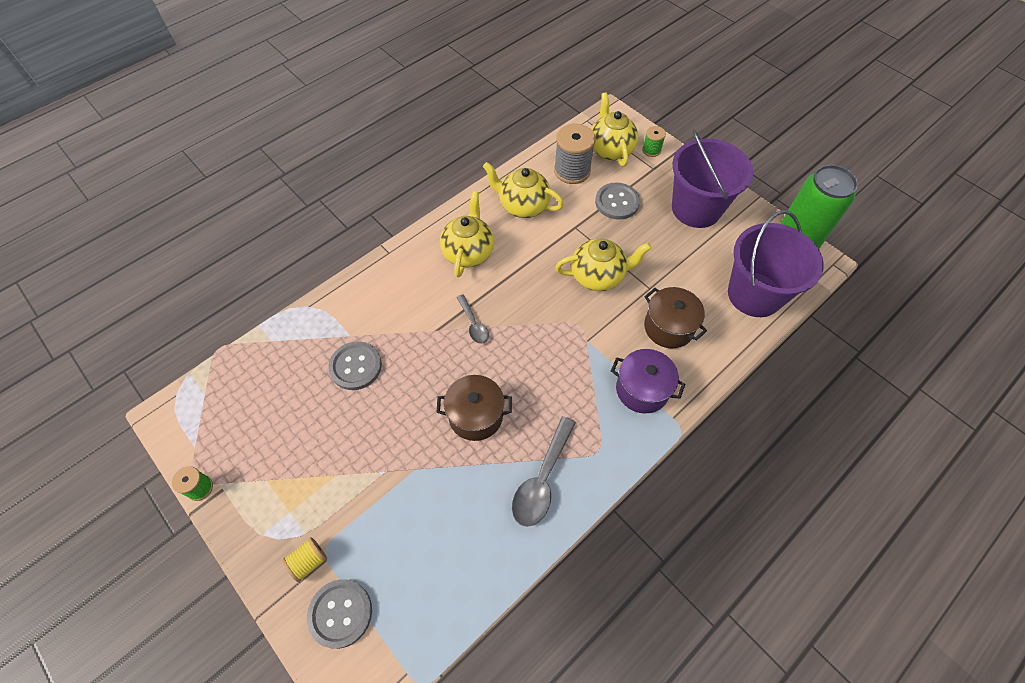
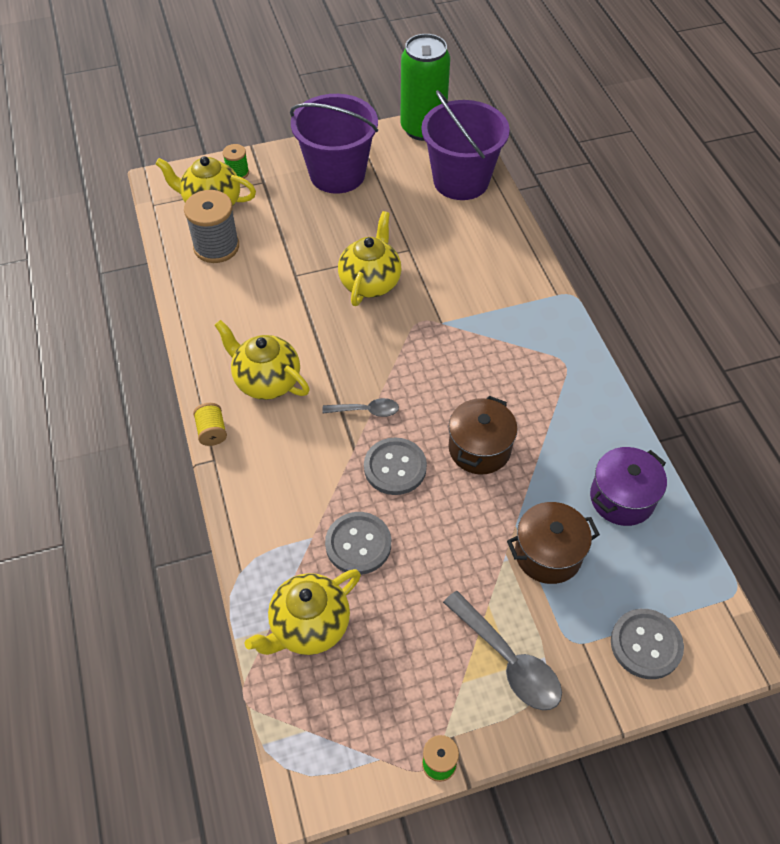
camera: 65 degrees left, 5 degrees down
yellow spool [282,537,327,582] -> yellow spool moved to [193,403,227,446]
yellow teapot [483,162,564,218] -> yellow teapot moved to [244,569,361,655]
grey spoon [512,416,576,527] -> grey spoon moved to [443,591,562,710]
grey button [595,182,640,220] -> grey button moved to [364,437,427,495]
purple pot [611,349,685,413] -> purple pot moved to [590,447,667,526]
brown pot [644,287,707,348] -> brown pot moved to [507,502,600,584]

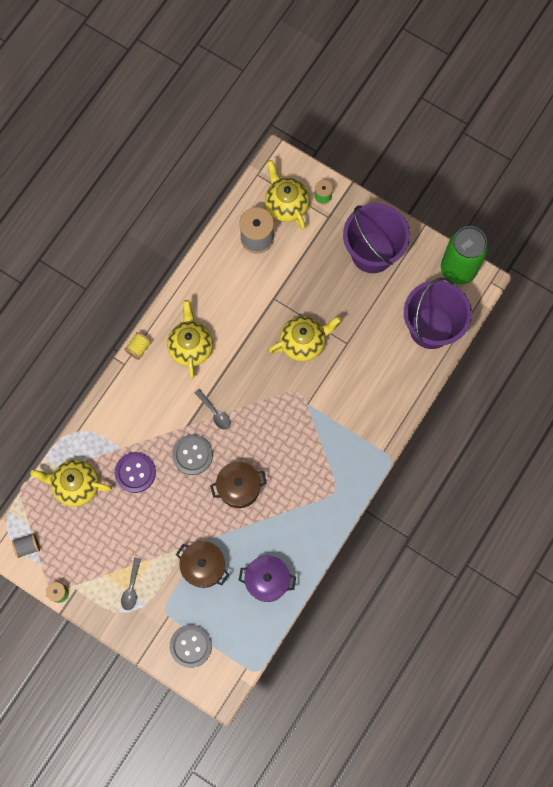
camera: 50 degrees right, 20 degrees up
grey button [325,512,391,575] -> purple button [115,452,156,493]
grey spoon [443,591,562,710] -> grey spoon [121,558,141,610], size x0.59
none -> grey spool [12,533,40,558]

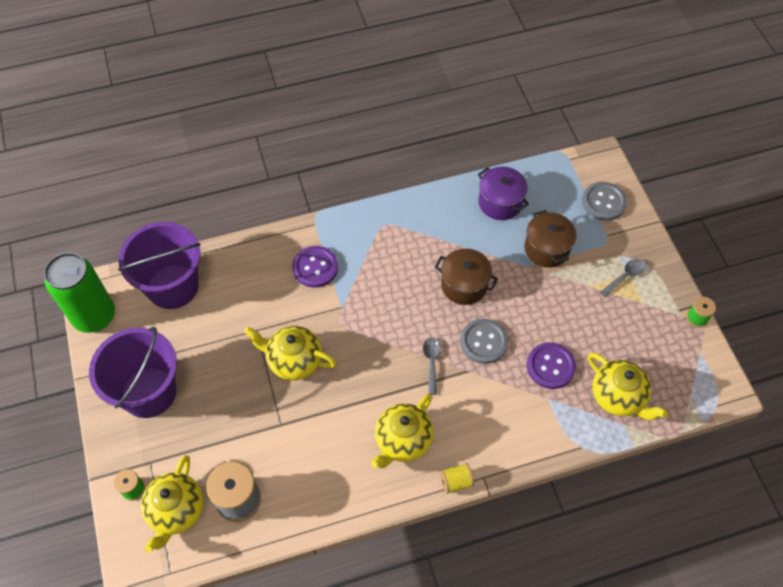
camera: 140 degrees left, 15 degrees down
grey spool [12,533,40,558] -> none
none -> purple button [292,246,338,288]

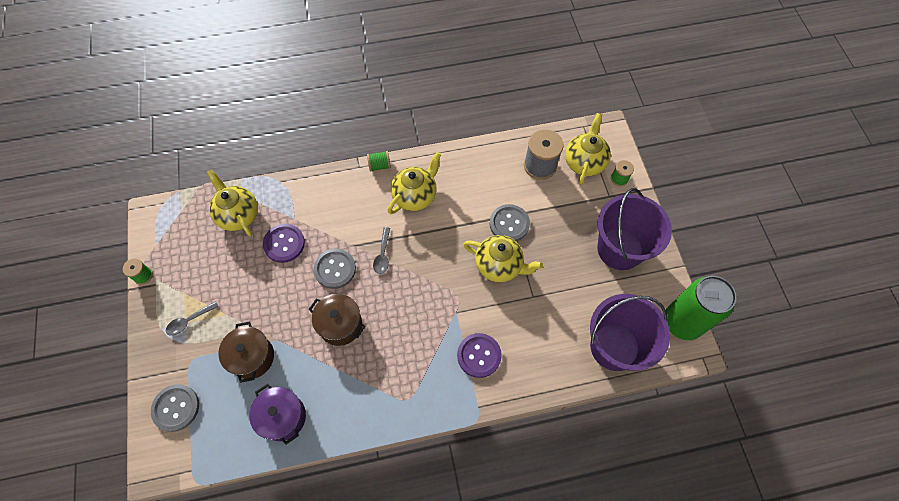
camera: 175 degrees left, 5 degrees up
yellow spool [440,463,474,494] -> green spool [367,151,391,172]
none -> grey button [489,204,530,241]

